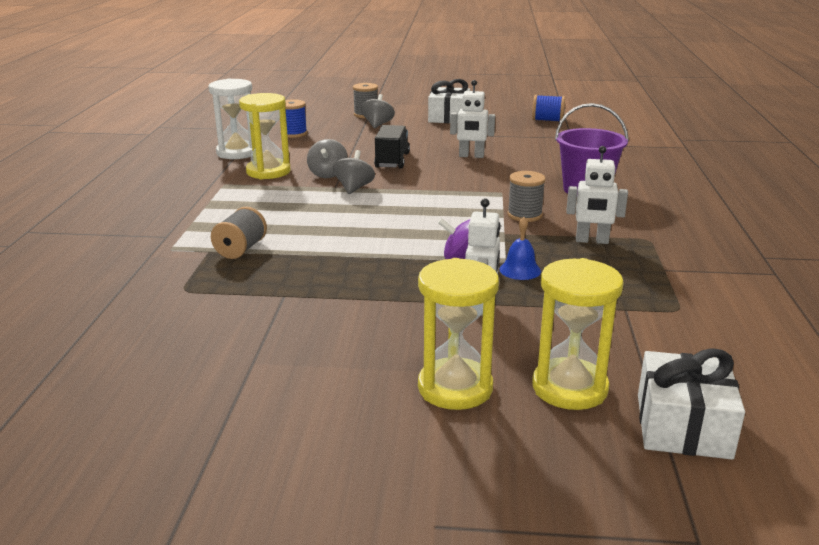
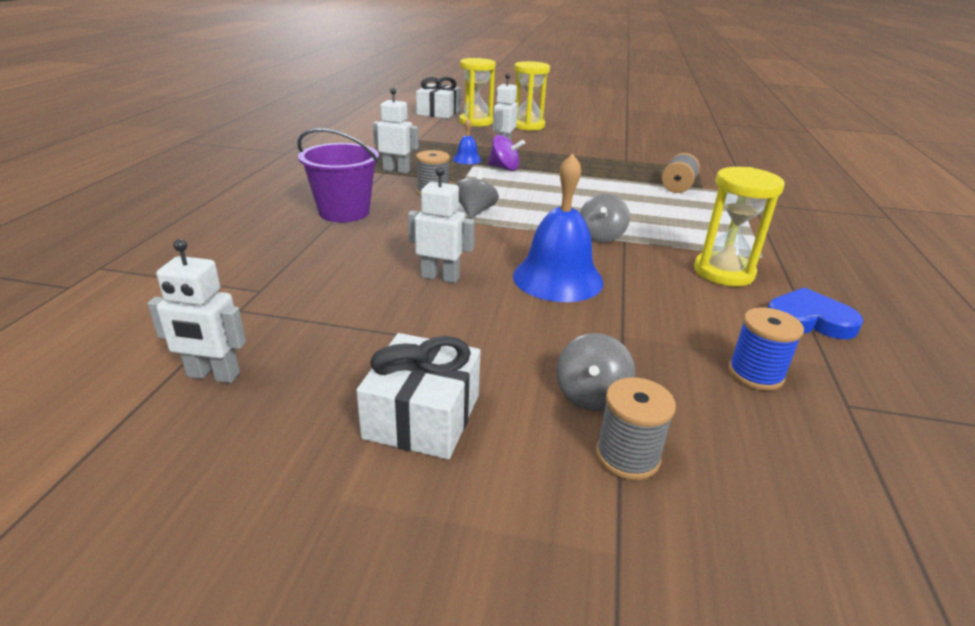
camera: 175 degrees left, 5 degrees up
white hourglass [208,79,253,159] -> blue heart [768,287,863,339]
grey spinning top [307,139,348,178] -> grey spinning top moved to [455,170,499,219]
black truck [374,125,410,168] -> blue bell [513,153,603,302]
blue spool [532,95,565,121] -> white robot [147,239,246,383]

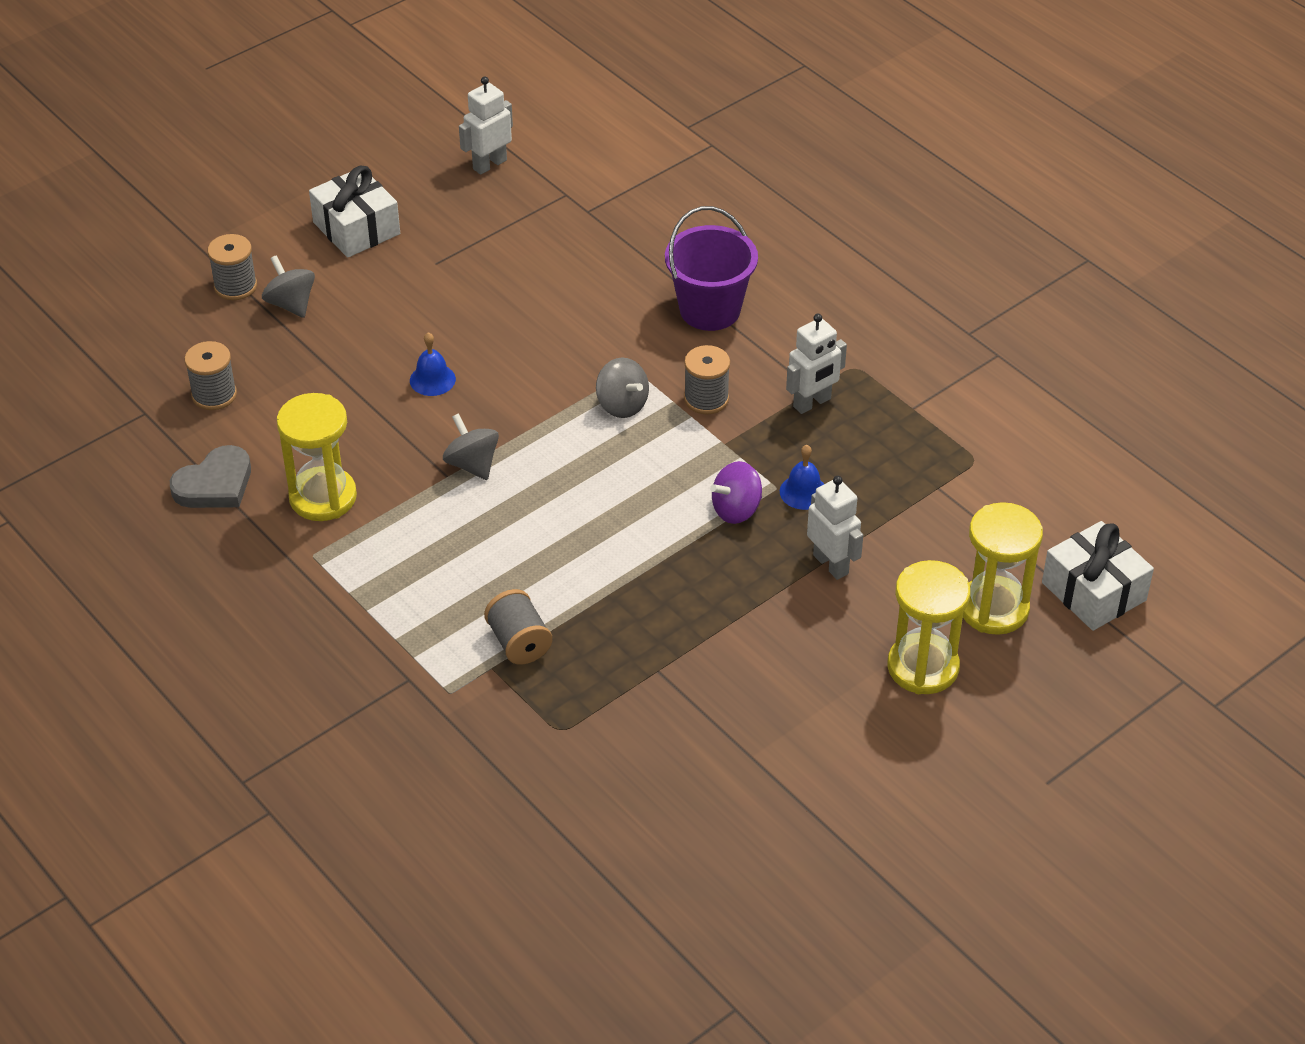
camera: 130 degrees right, 15 degrees up
white robot [408,167,475,283] -> none
blue bell [513,153,603,302] -> blue bell [410,332,456,396], size x0.48
blue spool [728,307,804,391] -> grey spool [184,341,237,410]
blue heart [768,287,863,339] -> grey heart [170,445,251,508]

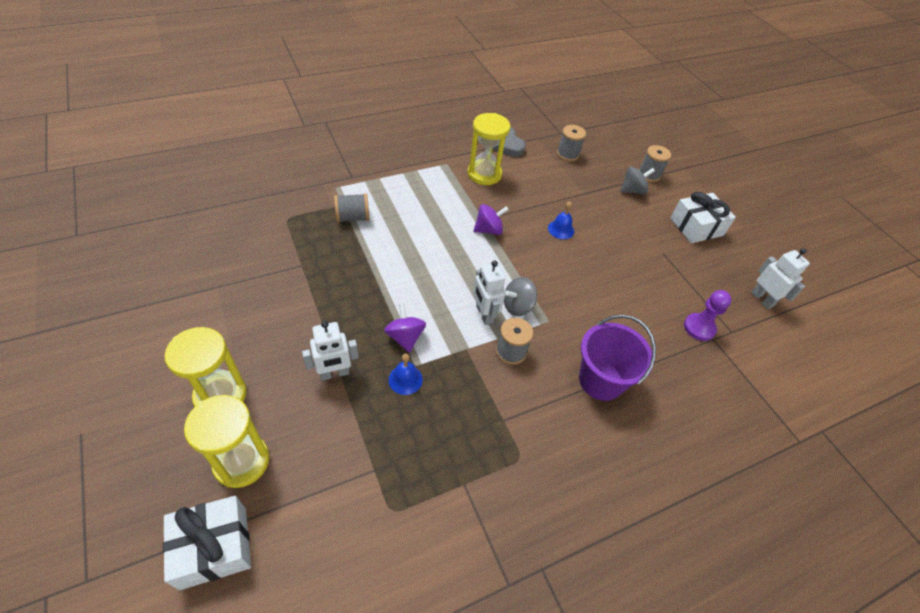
camera: 100 degrees right, 5 degrees up
grey spinning top [443,413,499,480] -> purple spinning top [474,204,509,235]
white robot [786,314,847,414] -> white robot moved to [473,261,505,325]
none -> purple pawn [684,290,732,341]

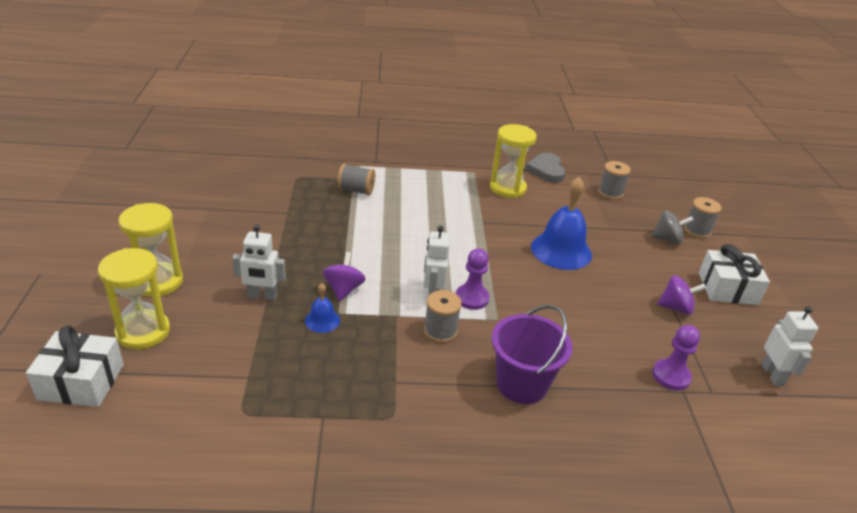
camera: 25 degrees right, 15 degrees down
purple spinning top [474,204,509,235] -> purple spinning top moved to [657,275,706,314]
grey spinning top [504,277,537,316] -> purple pawn [456,249,489,310]
blue bell [548,202,574,239] -> blue bell [531,177,592,270], size x2.07

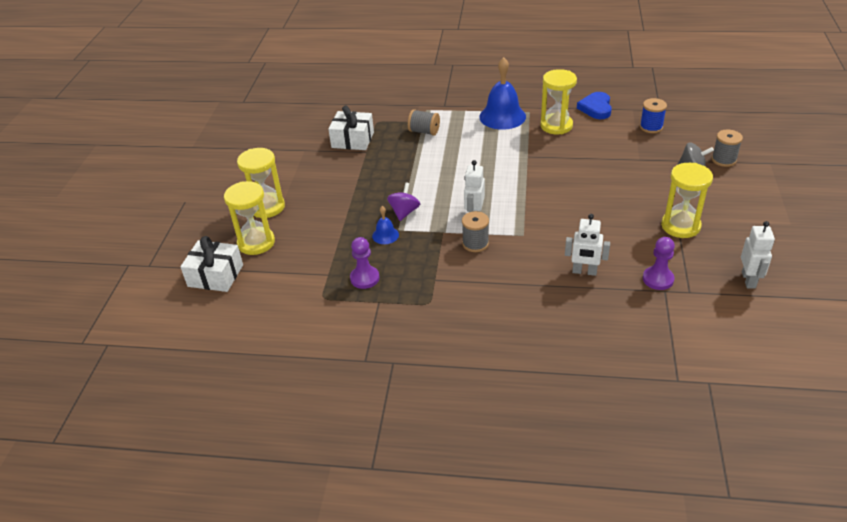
camera: 15 degrees right, 5 degrees up
white robot [232,225,286,301] -> white robot moved to [565,214,610,276]
purple pawn [456,249,489,310] -> purple pawn moved to [350,237,380,289]
purple bucket [492,305,572,404] -> none
grey heart [526,153,565,183] -> blue heart [577,92,612,119]
blue bell [531,177,592,270] -> blue bell moved to [479,57,526,130]
grey spool [598,161,631,200] -> blue spool [640,98,667,133]
purple spinning top [657,275,706,314] -> yellow hourglass [661,163,713,238]
white gift [699,244,770,305] -> white gift moved to [328,105,374,150]

